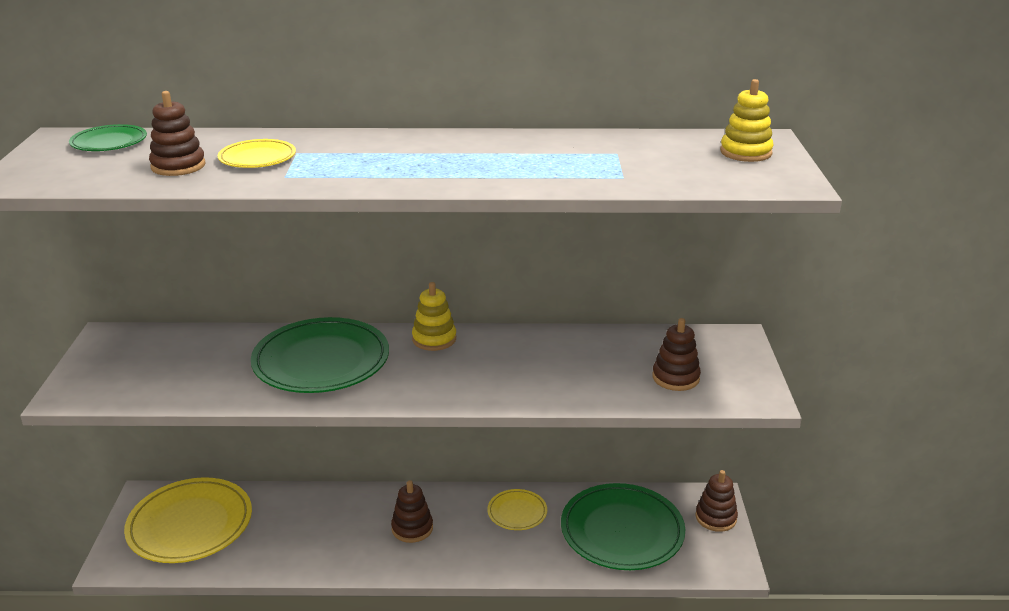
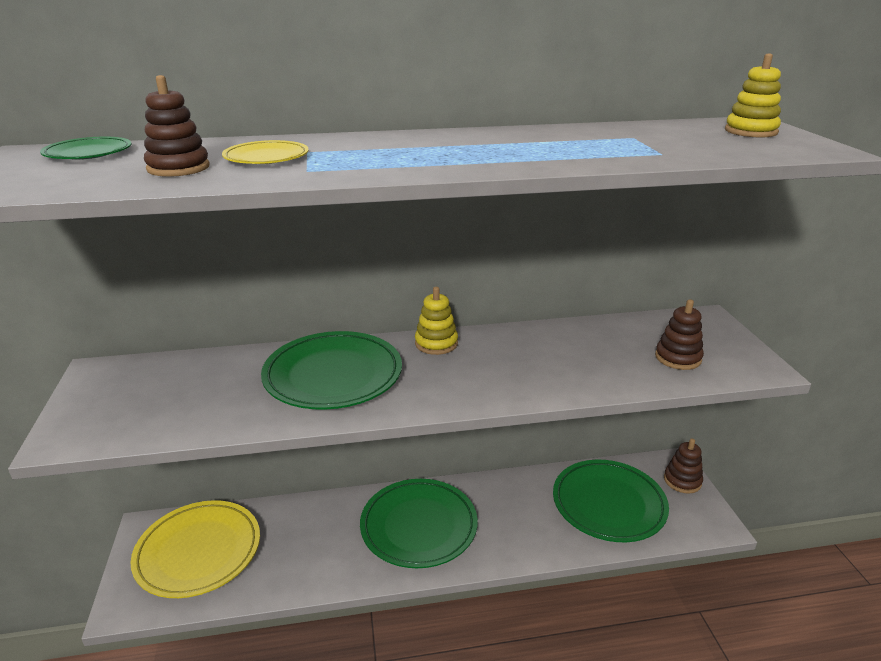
camera: 10 degrees left, 0 degrees up
brown stacking toy [391,480,433,543] -> green plate [360,479,478,568]
yellow plate [487,489,547,530] -> none

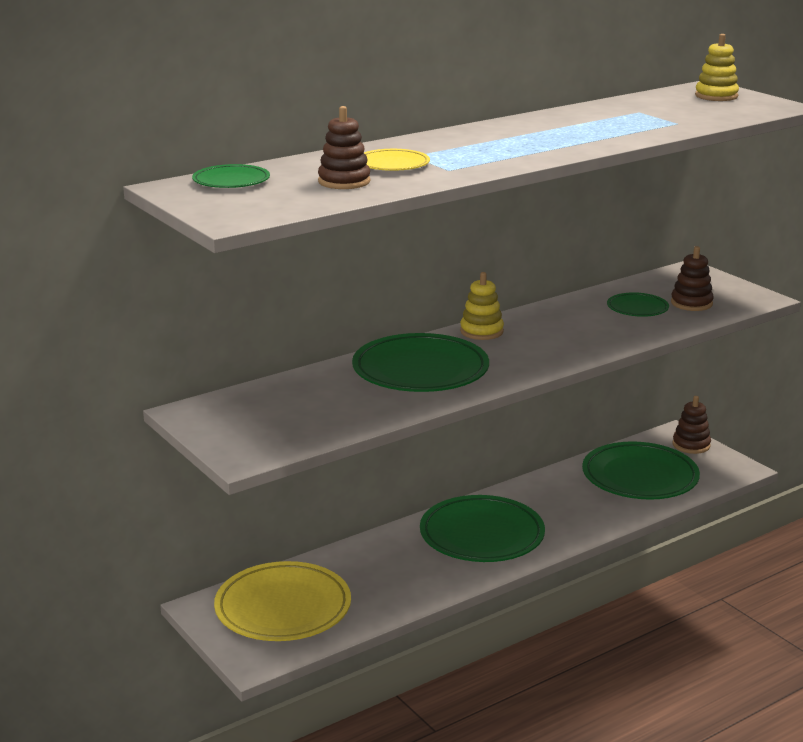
camera: 25 degrees left, 5 degrees down
none -> green plate [607,292,669,317]

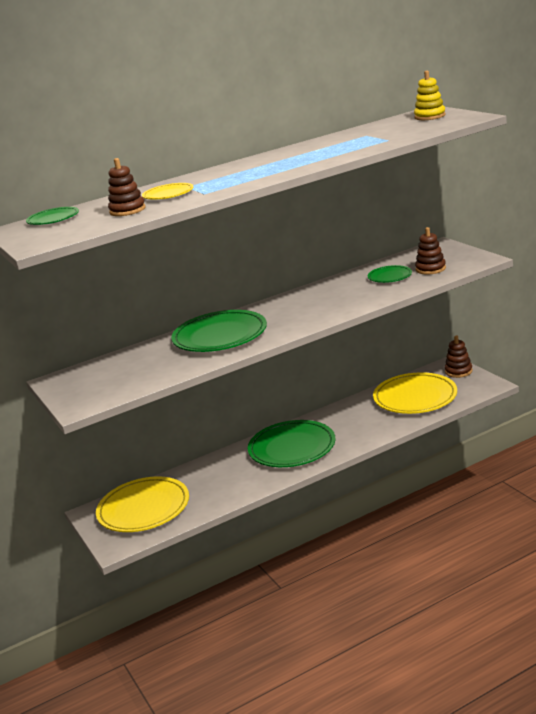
camera: 10 degrees right, 0 degrees up
yellow stacking toy [460,272,504,340] -> none
green plate [582,441,700,500] -> yellow plate [373,372,457,414]

